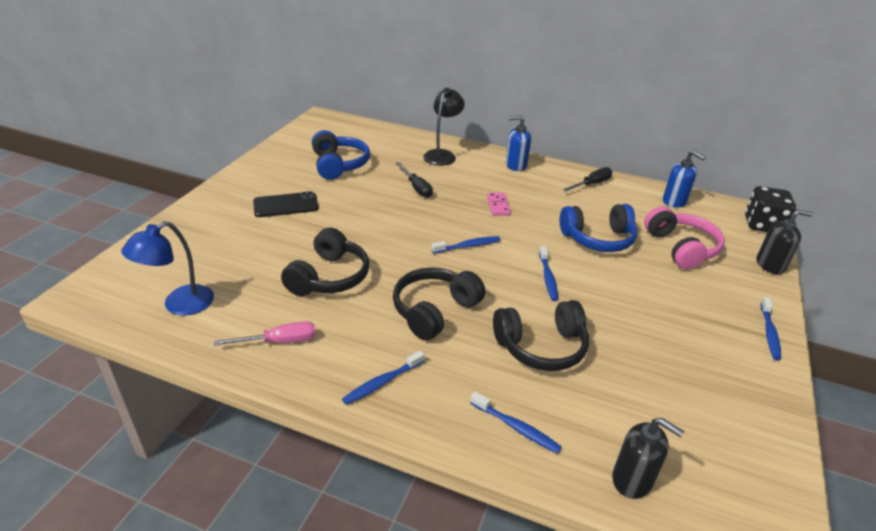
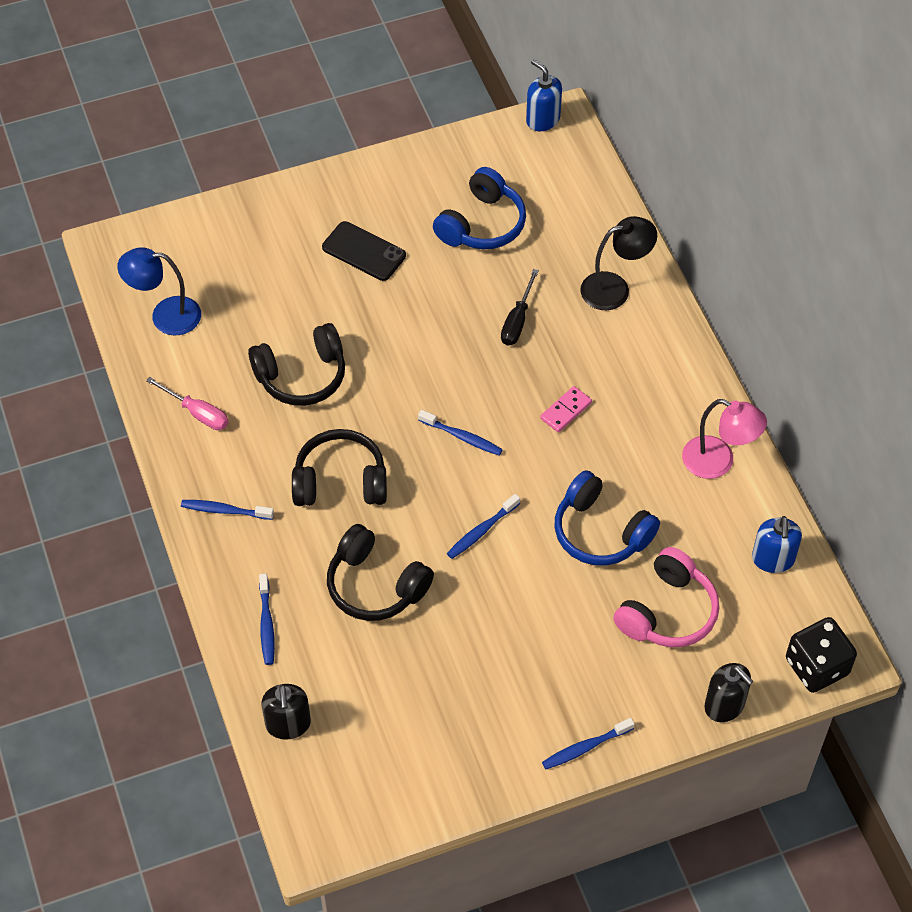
camera: 50 degrees right, 20 degrees up
blue soap dispenser [506,115,531,171] -> blue soap dispenser moved to [526,59,562,131]
black screwdriver [563,167,612,191] -> pink lamp [682,399,767,479]

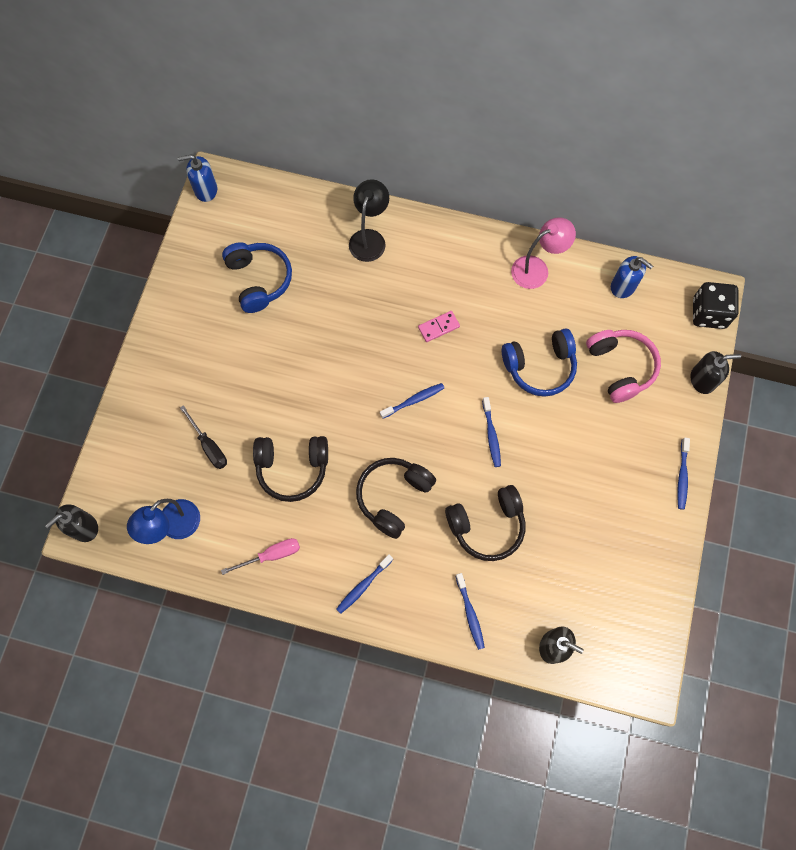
camera: 55 degrees left, 15 degrees up
black headphones [248,323,345,406] -> black headphones turned 75 degrees clockwise [253,436,328,502]
blue toothbrush [259,574,275,665] -> blue toothbrush turned 45 degrees clockwise [456,573,485,650]
black phone [322,221,406,281] -> none
black screwdriver [501,269,539,345] -> black screwdriver moved to [180,405,227,469]
pink domino [540,386,592,432] -> pink domino turned 75 degrees clockwise [418,311,460,342]
none -> black soap dispenser [45,504,98,542]

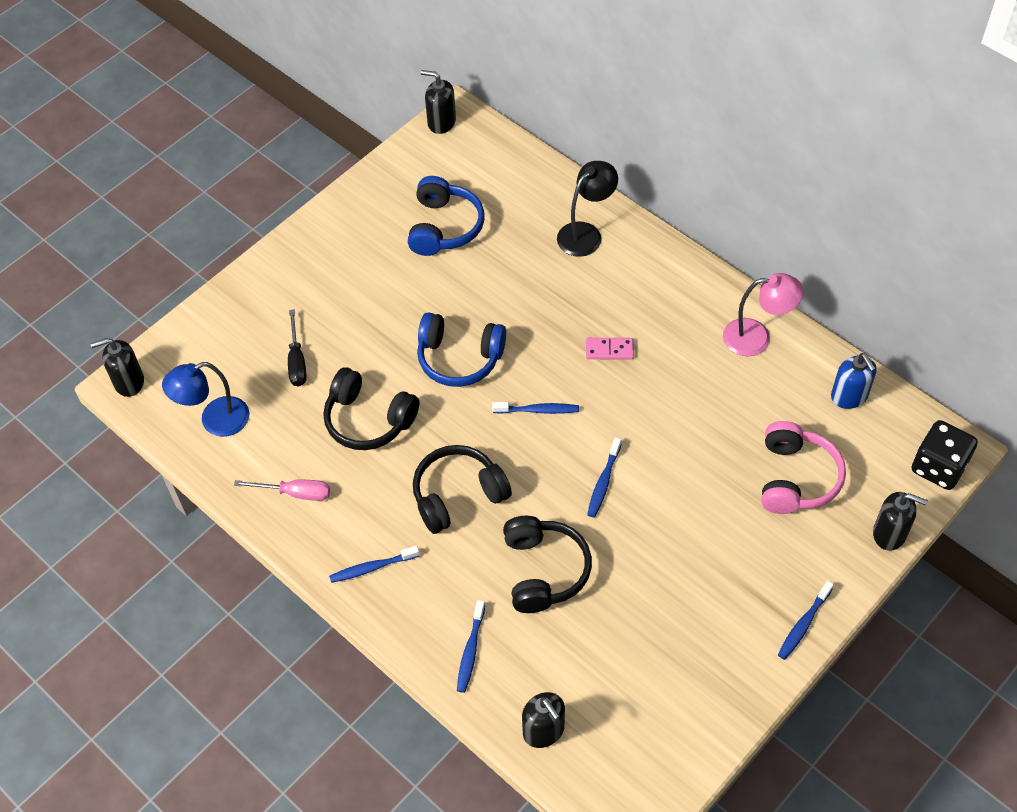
camera: 30 degrees right, 15 degrees down
blue soap dispenser [178,155,217,202] -> black soap dispenser [421,70,456,134]
black headphones [445,485,526,561] -> black headphones turned 105 degrees counterclockwise [503,516,592,613]
blue headphones [502,329,577,397] -> blue headphones moved to [417,312,506,387]

